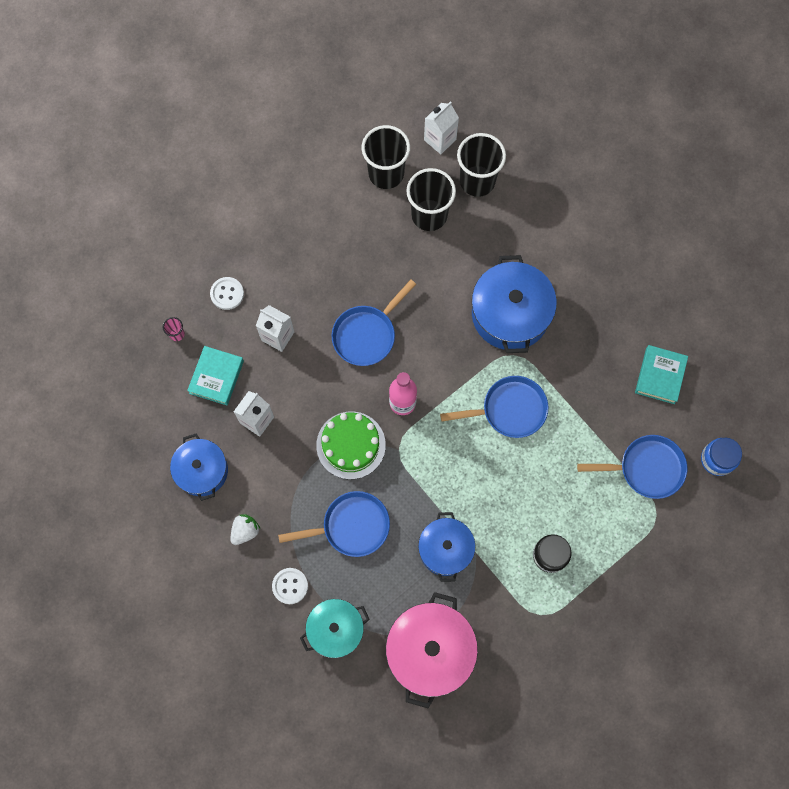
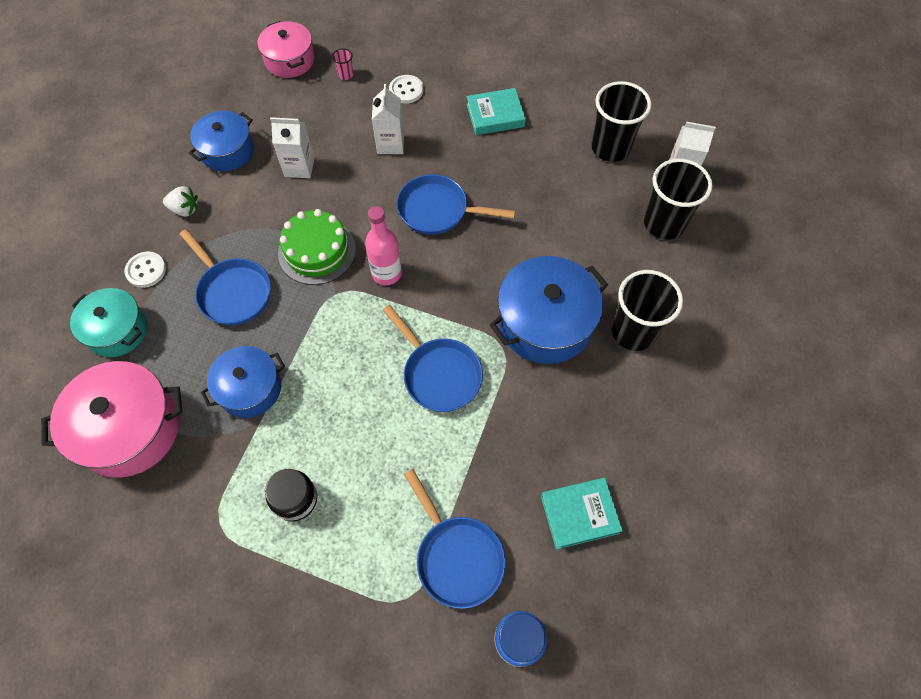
camera: 60 degrees right, 10 degrees down
turquoise book [187,346,244,405] -> turquoise book moved to [466,88,526,135]
black cup [406,168,456,231] -> black cup moved to [612,270,683,351]
none -> pink pot [257,21,315,78]

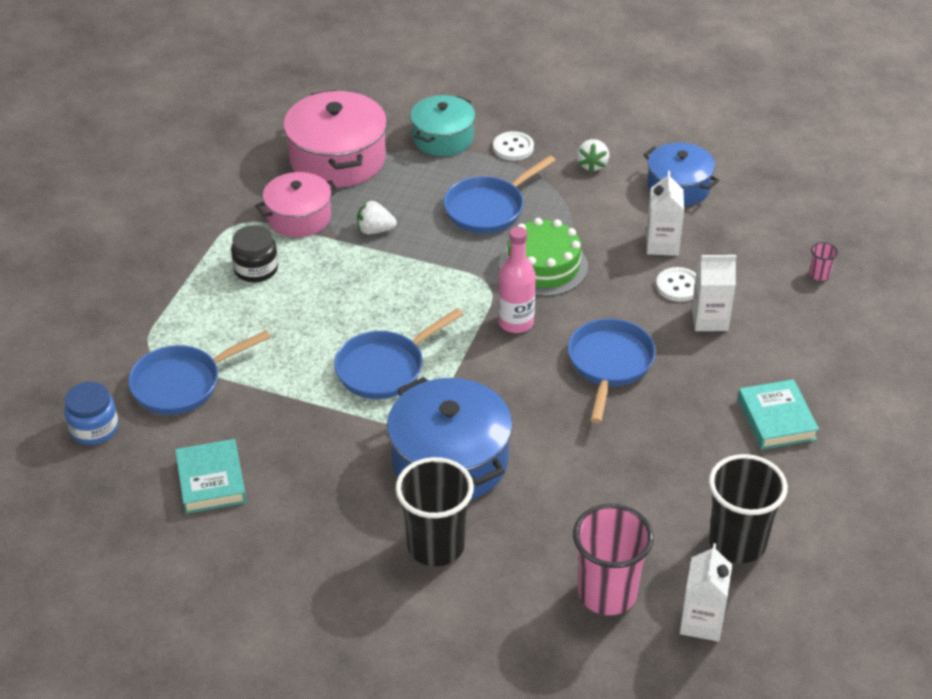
camera: 90 degrees right, 20 degrees down
blue pot [201,346,285,418] -> white strawberry [357,201,397,234]
pink pot [257,21,315,78] -> pink pot moved to [255,172,339,237]
white button [389,75,423,104] -> white button moved to [656,267,696,302]
black cup [644,159,712,240] -> pink cup [573,504,654,615]

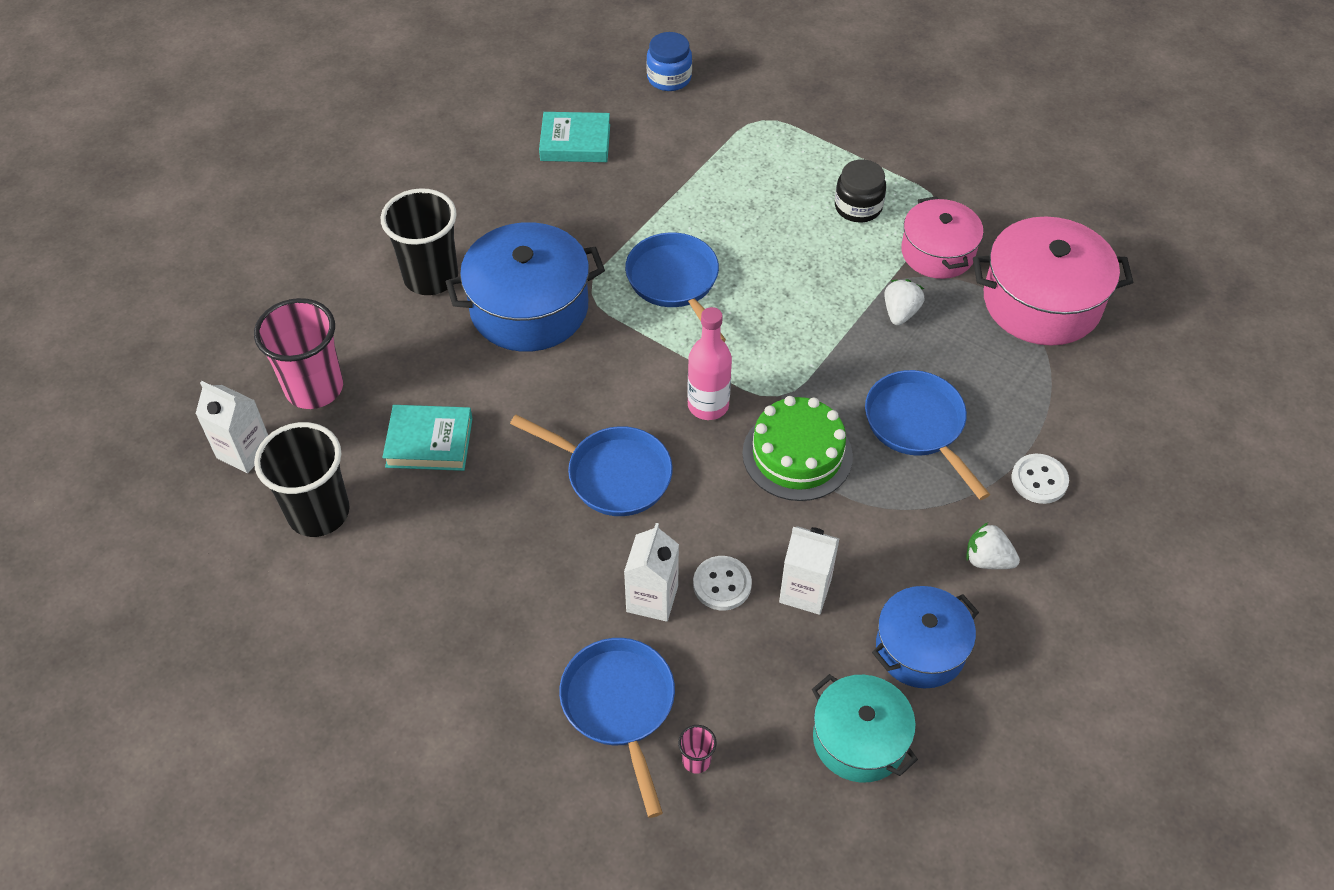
camera: 105 degrees right, 10 degrees up
blue pan [128,330,271,415] -> blue pan moved to [559,638,675,818]
turquoise pot [410,95,475,156] -> turquoise pot moved to [812,674,918,783]
turquoise book [738,379,819,450] -> turquoise book moved to [382,405,473,471]

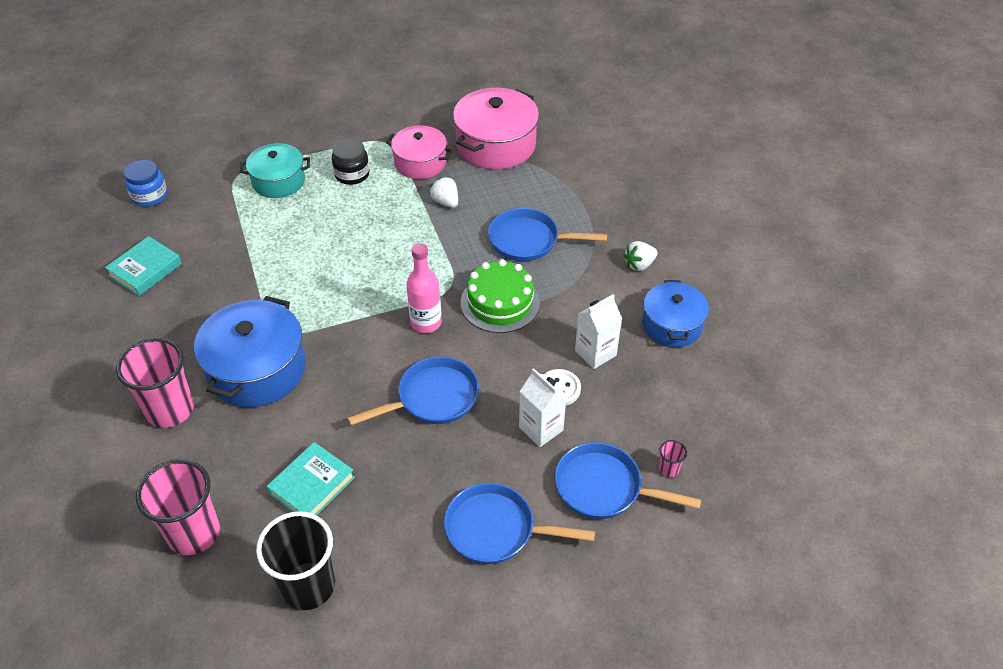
camera: 55 degrees left, 5 degrees down
white carton [195,381,268,473] -> none
black cup [381,188,458,295] -> pink cup [116,338,194,428]
blue pan [625,232,726,342] -> blue pan moved to [444,483,595,564]
turquoise pot [812,674,918,783] -> turquoise pot moved to [240,143,310,198]
white button [1011,454,1069,504] -> none

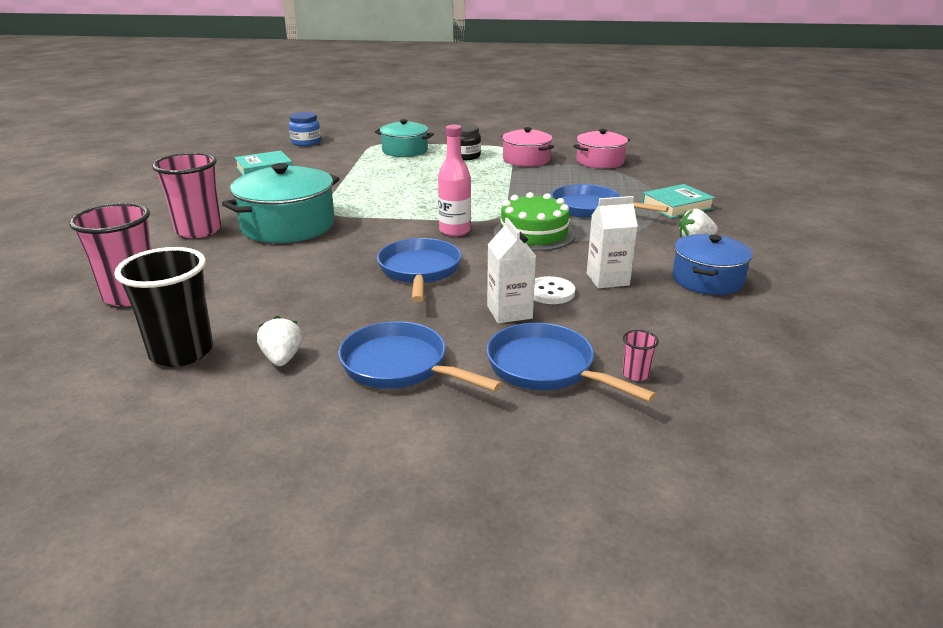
camera: 25 degrees right, 20 degrees down
blue pot [194,296,306,407] -> turquoise pot [222,163,340,243]
turquoise book [267,442,355,515] -> turquoise book moved to [642,184,715,218]
blue pan [347,357,479,426] -> blue pan turned 90 degrees counterclockwise [377,238,462,302]
white strawberry [429,177,458,208] -> white strawberry moved to [257,316,302,366]
pink pot [453,88,539,170] -> pink pot [573,129,630,169], size x0.64

